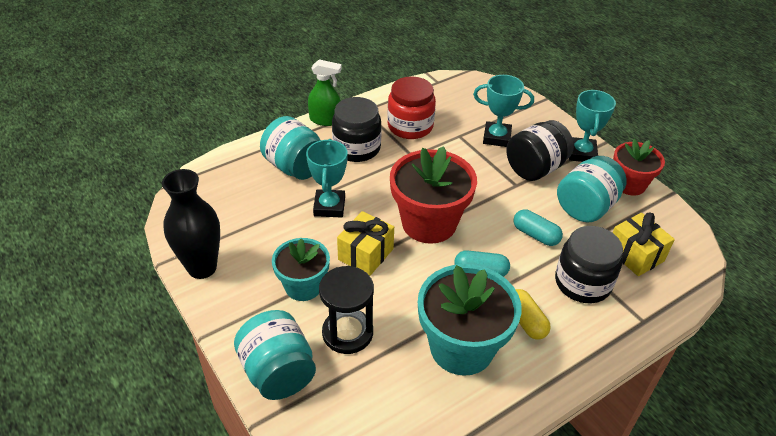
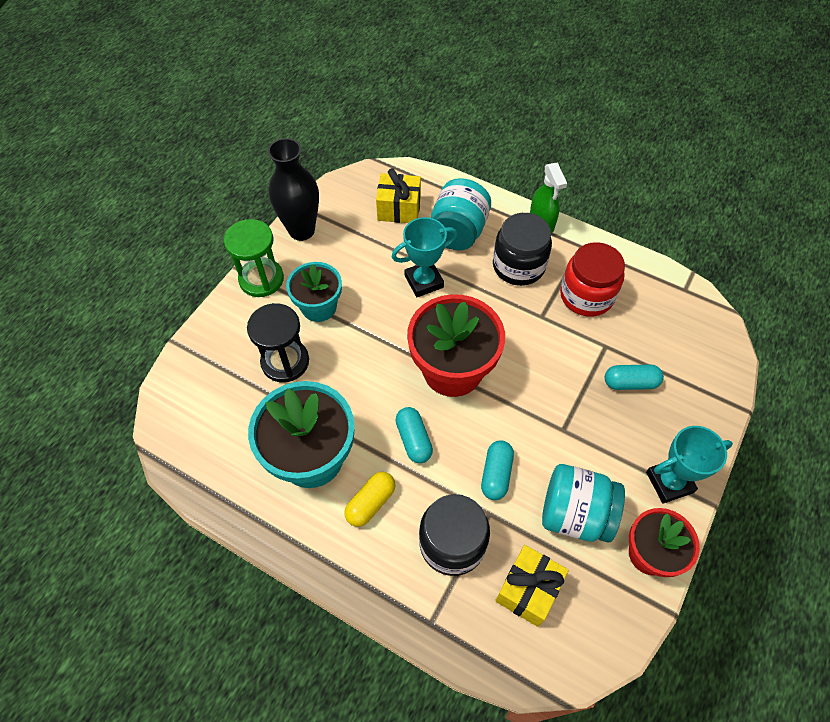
camera: 65 degrees right, 15 degrees up
turquoise jar [234,310,316,400] -> none
yellow gift [337,211,394,276] -> yellow gift moved to [376,168,421,223]
turquoise trophy [473,75,534,147] -> turquoise capsule [605,364,664,390]
black jar [507,120,574,181] -> none
none -> green hourglass [224,219,284,297]

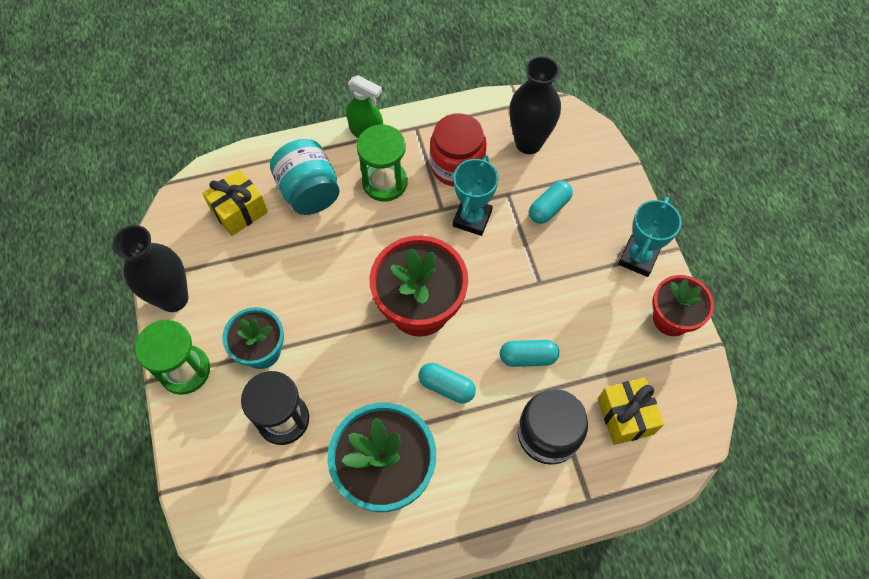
camera: 45 degrees left, 5 degrees up
yellow capsule [344,472,396,527] -> none
turquoise trophy [392,217,457,297] -> turquoise trophy moved to [453,155,498,236]
turquoise capsule [481,441,514,500] -> turquoise capsule turned 60 degrees counterclockwise [500,340,559,367]
black jar [493,213,552,286] -> green hourglass [357,125,408,202]
turquoise jar [542,464,625,543] -> none
none -> black vase [509,56,561,154]

